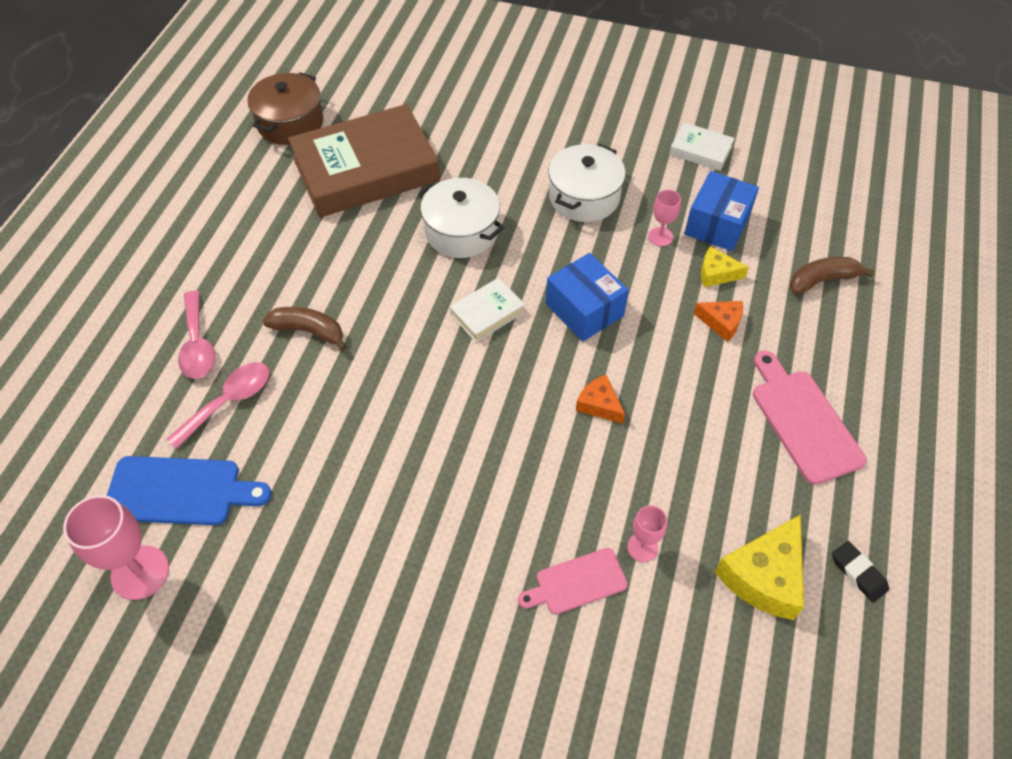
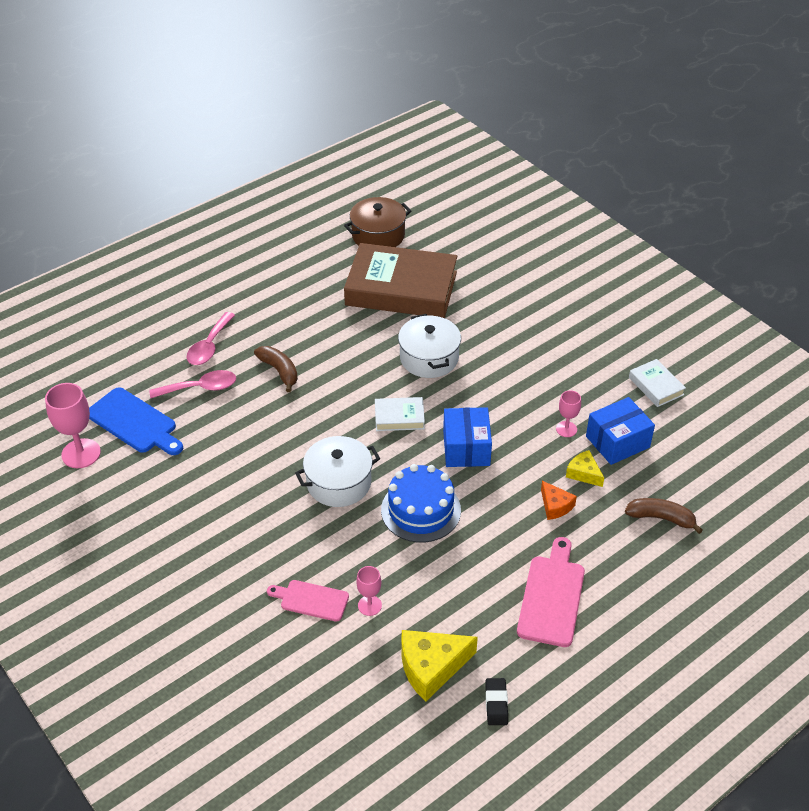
camera: 35 degrees right, 10 degrees down
white pot [548,144,626,222] -> white pot moved to [295,436,380,507]
orange cheese [576,375,625,424] -> blue cake [381,464,461,542]

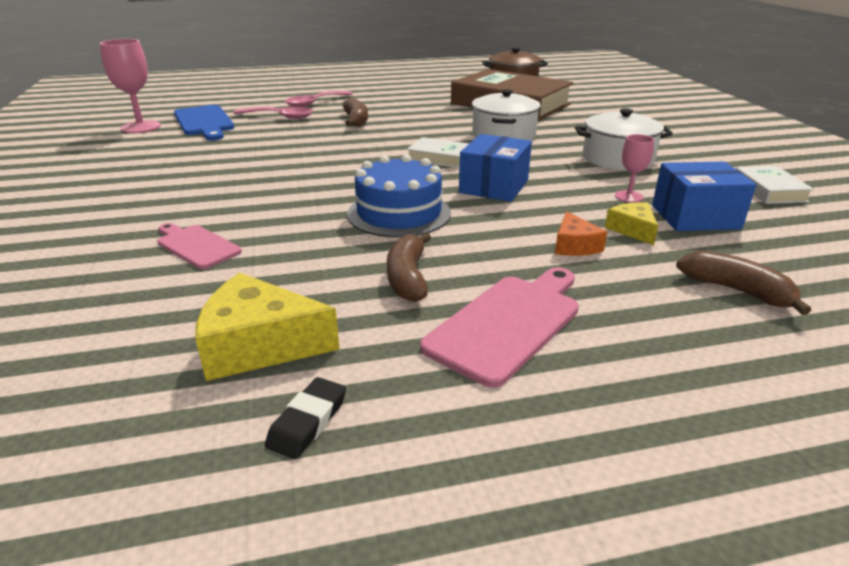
camera: 25 degrees right, 15 degrees down
white pot [295,436,380,507] -> white pot moved to [575,108,673,170]
pink goblet [356,566,382,616] -> none
none -> brown banana [387,233,431,302]

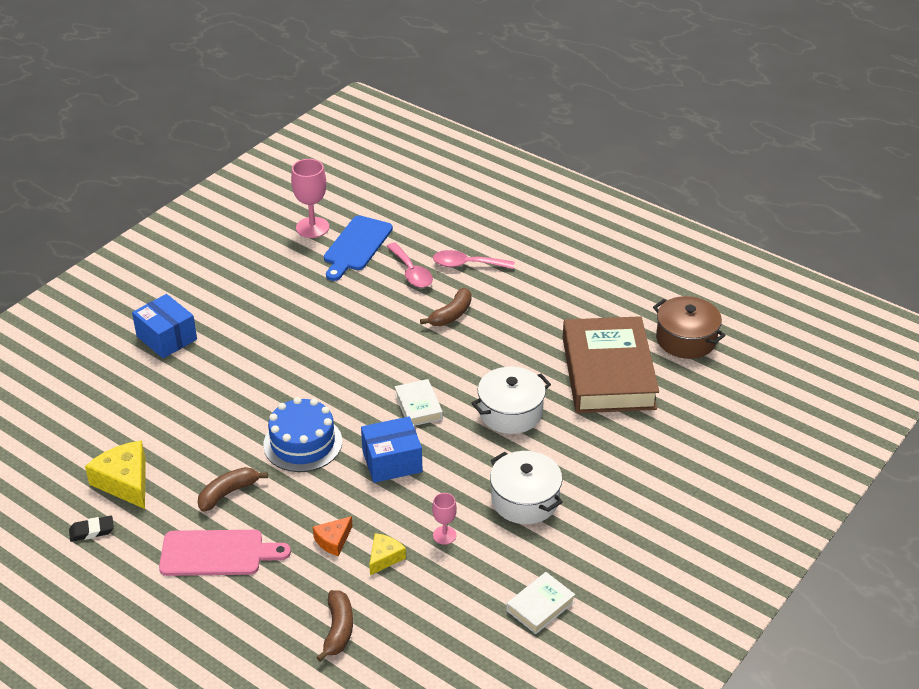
camera: 50 degrees right, 10 degrees up
pink cutting board [157,223,242,269] -> none
blue box [652,161,756,231] -> blue box moved to [132,294,197,358]

